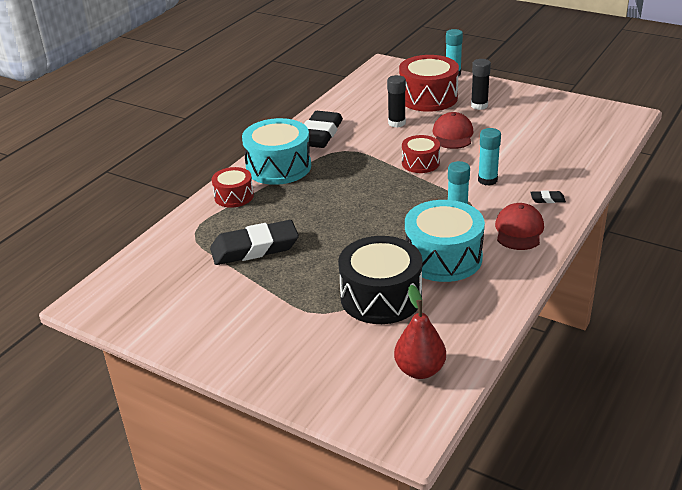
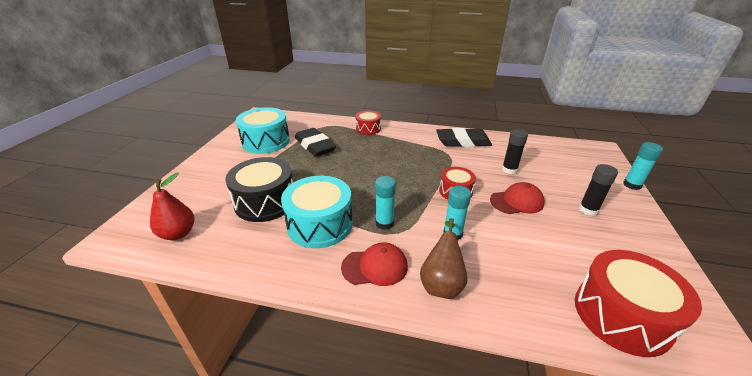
camera: 70 degrees right, 0 degrees up
turquoise drum [242,118,311,185] -> turquoise drum moved to [236,107,290,154]
red drum [399,55,459,112] -> red drum moved to [575,250,702,357]
black eraser [530,191,566,203] -> brown pear [420,218,468,299]

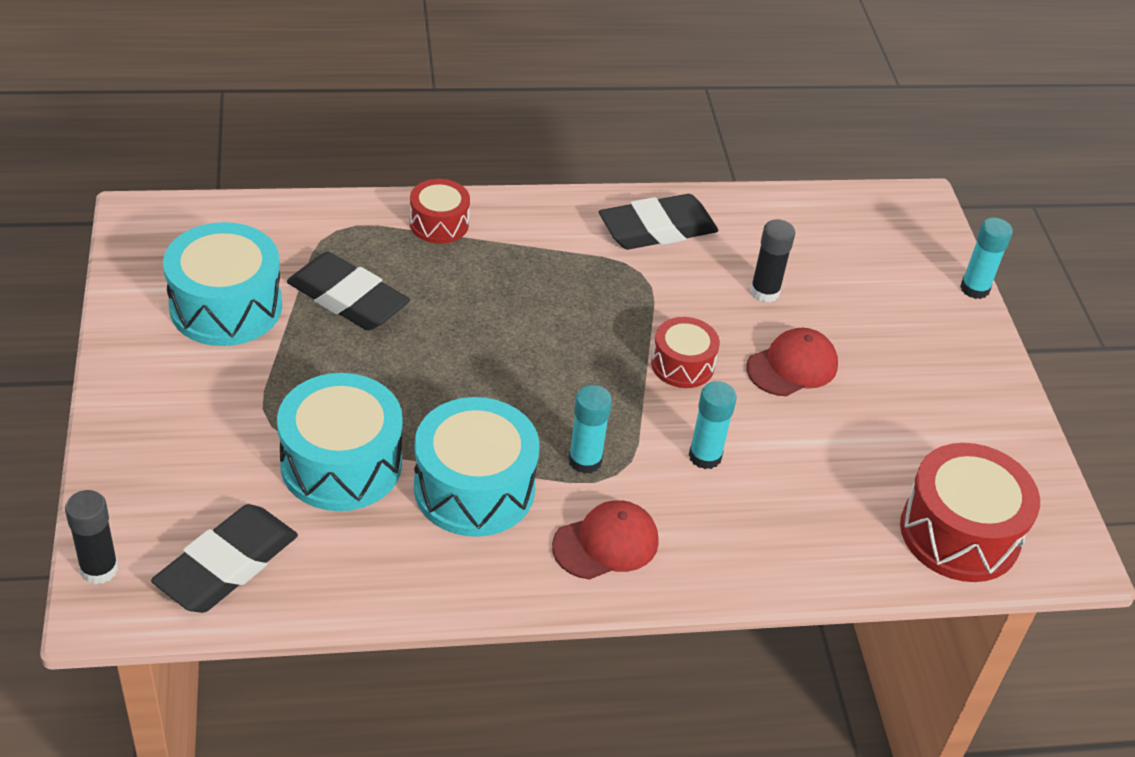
camera: 25 degrees left, 10 degrees up
red pear [150,173,195,240] -> black eraser [151,504,298,613]
black drum [225,157,293,222] -> turquoise drum [277,373,403,511]
brown pear [420,218,468,299] -> none
black glue stick [579,164,618,216] -> black glue stick moved to [65,490,118,584]

